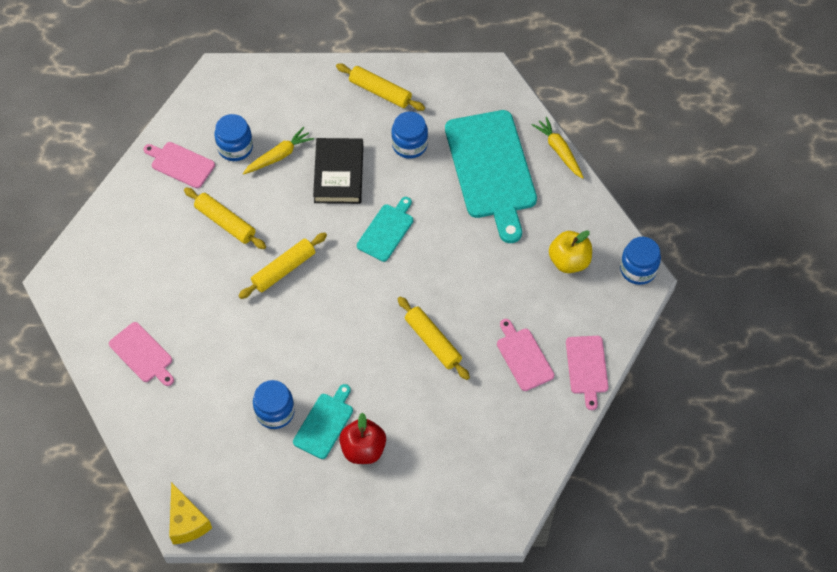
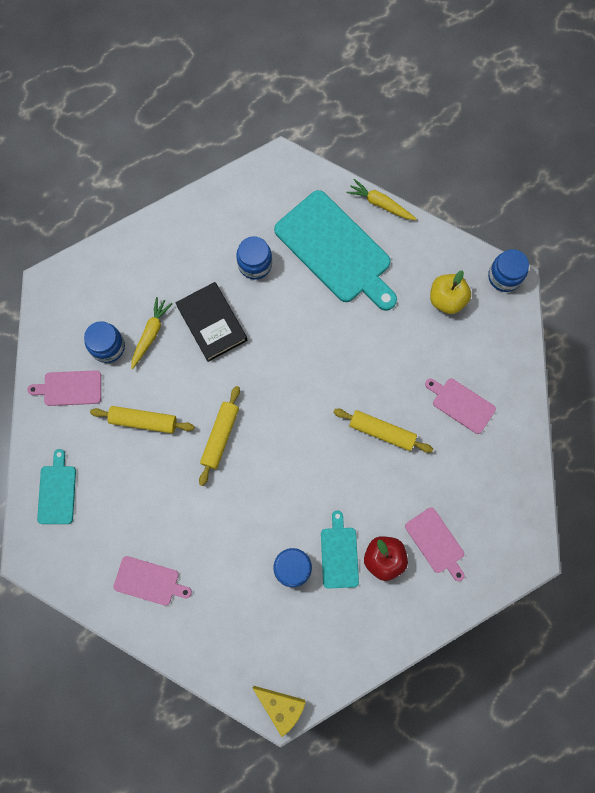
camera: 30 degrees left, 15 degrees up
yellow rolling pin [336,63,425,111] -> none
turquoise cutting board [357,197,413,262] -> turquoise cutting board moved to [37,449,76,524]
pink cutting board [566,336,608,410] -> pink cutting board moved to [405,508,465,581]

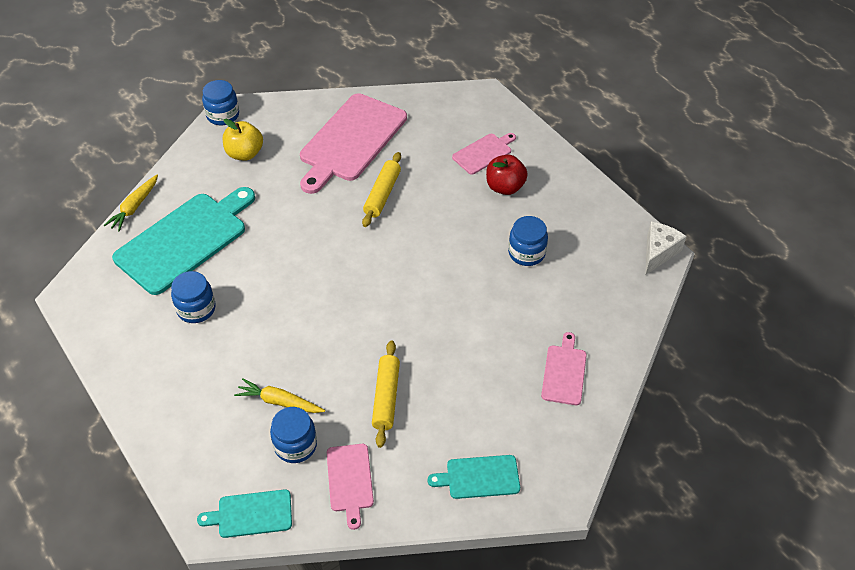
camera: 95 degrees left, 25 degrees down
black book [175,282,247,362] -> none
yellow rolling pin [199,386,240,486] -> none
yellow cheese [253,686,305,737] -> white cheese [645,222,687,275]
turquoise cutting board [321,510,359,589] -> turquoise cutting board moved to [197,489,292,538]
pink cutting board [425,378,496,434] -> pink cutting board [300,93,407,194], size x2.03

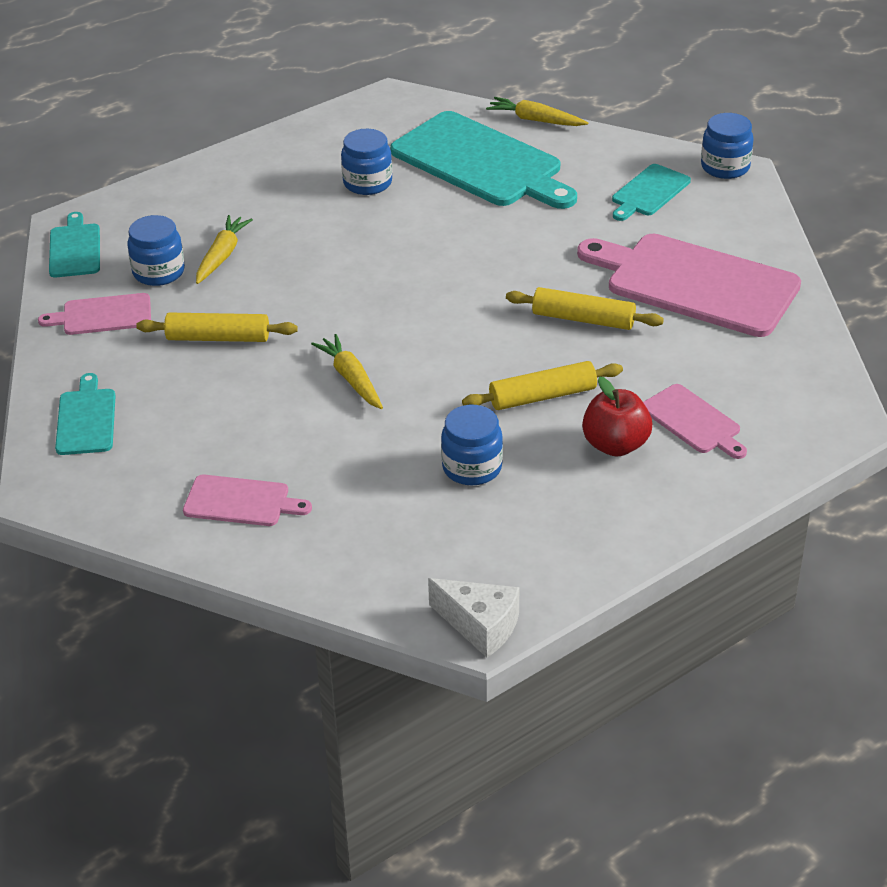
camera: 90 degrees right, 10 degrees down
yellow apple [223,119,263,160] -> turquoise cutting board [612,164,691,221]
none -> yellow carrot [311,334,383,409]
none -> yellow rolling pin [462,361,623,410]

